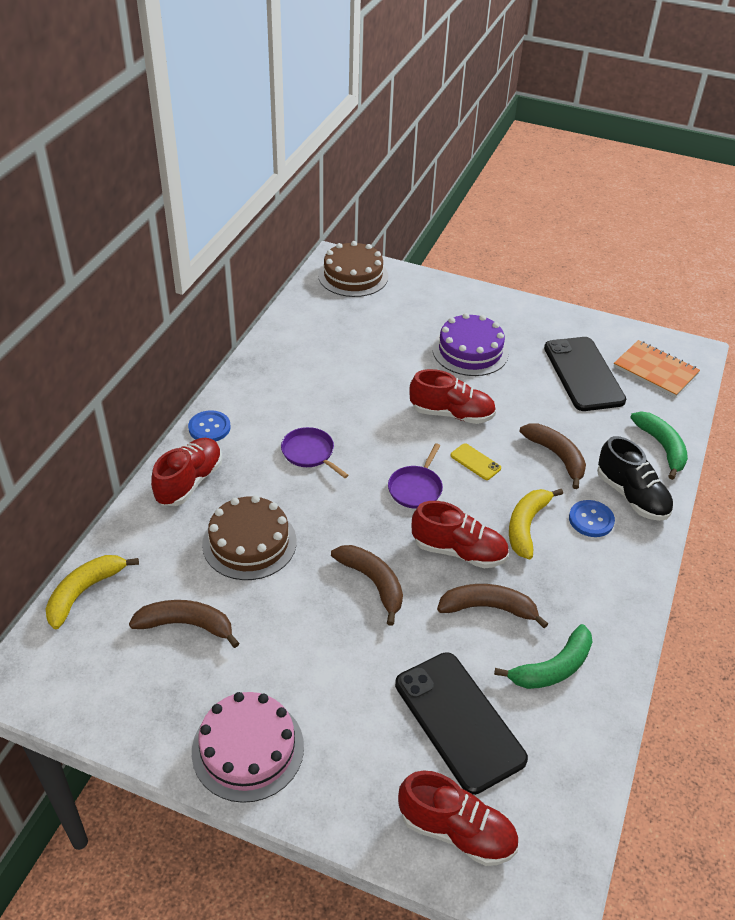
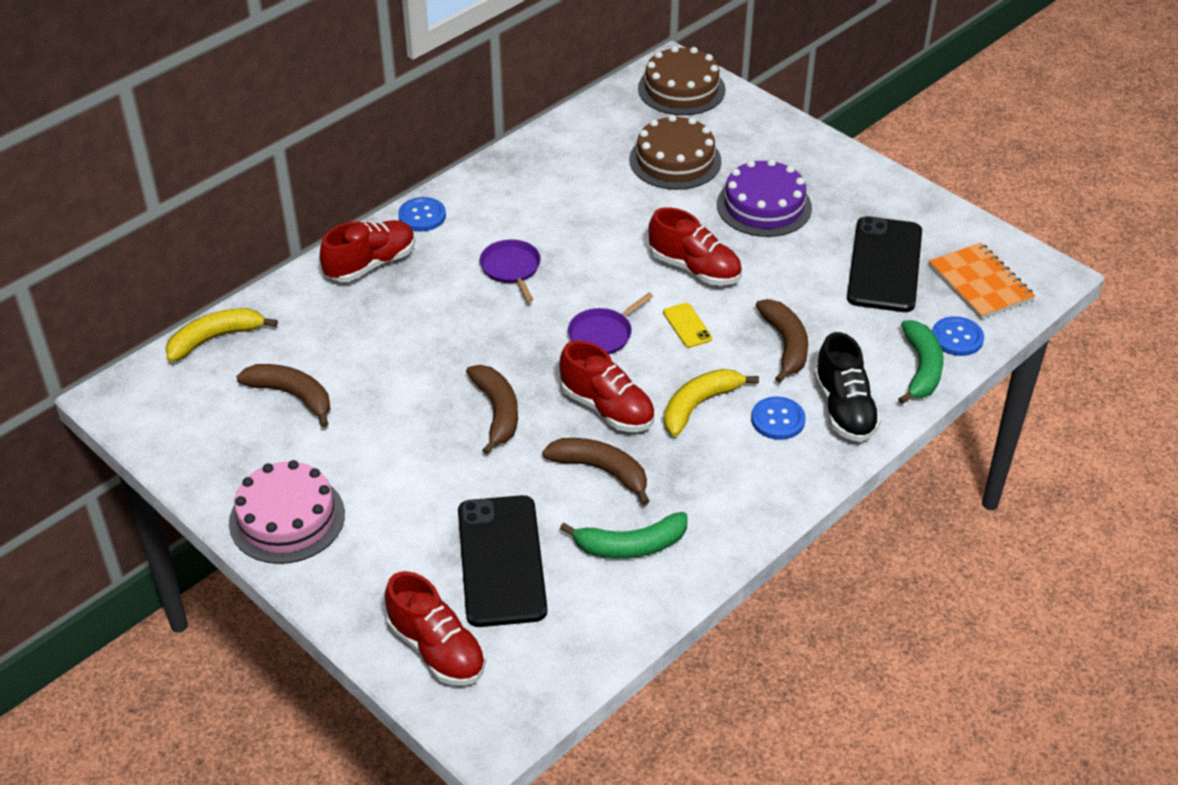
camera: 25 degrees right, 0 degrees up
brown cake [202,495,297,580] -> brown cake moved to [629,115,722,190]
none -> blue button [932,316,984,356]

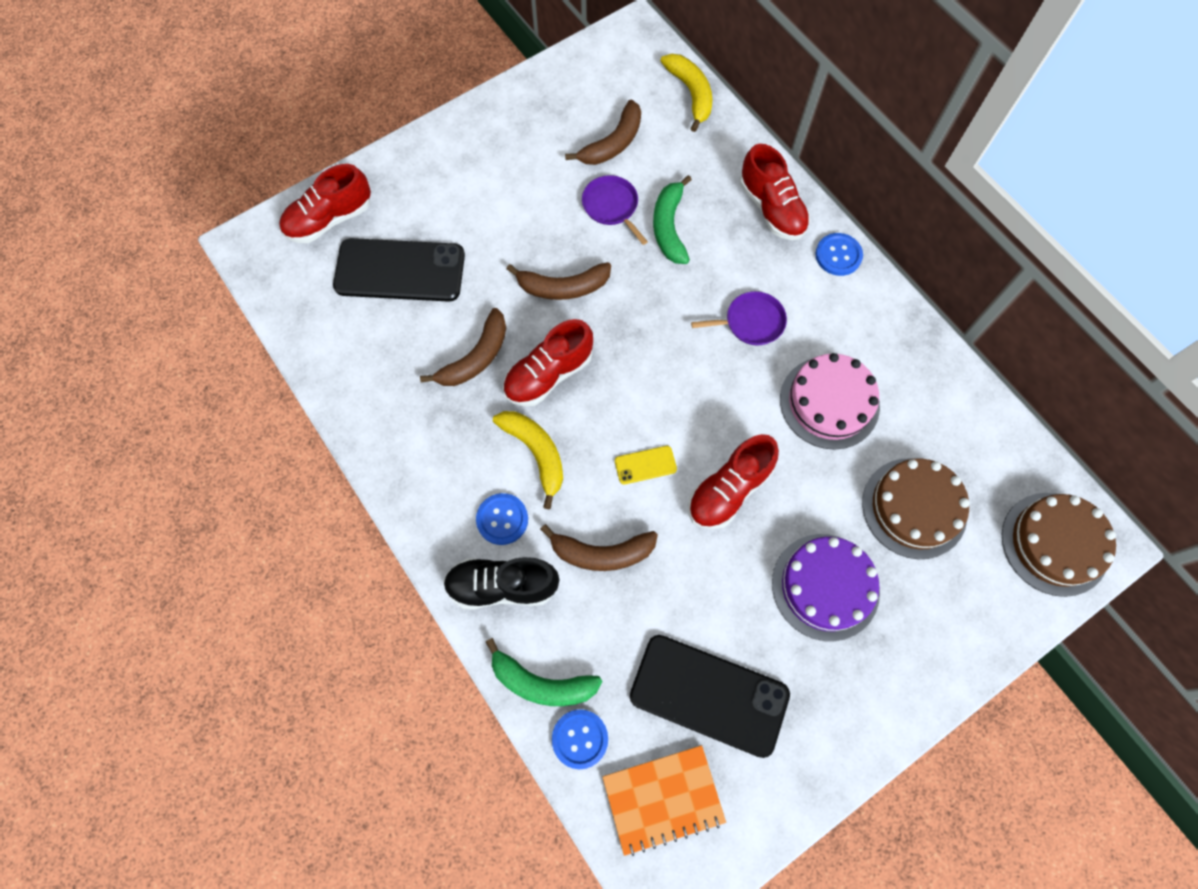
camera: 100 degrees right, 25 degrees up
pink cake [229,460,345,564] -> pink cake moved to [780,353,880,450]
green banana [560,512,687,559] -> green banana moved to [653,175,692,264]
purple pan [568,293,653,354] -> purple pan moved to [582,175,648,245]

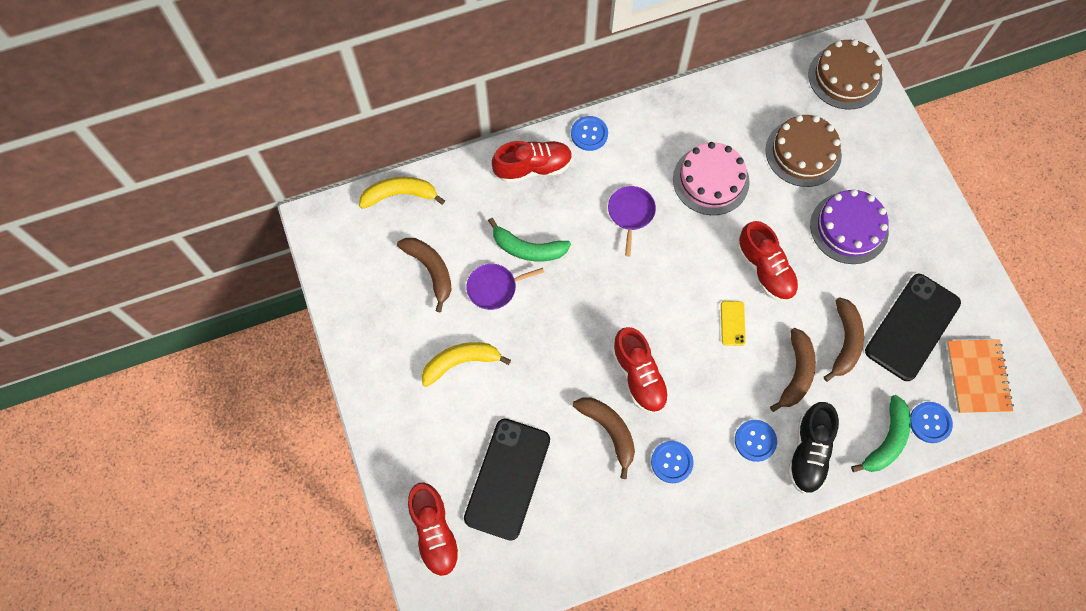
camera: 75 degrees left, 0 degrees up
yellow banana [493,411,563,509] -> yellow banana moved to [422,342,511,387]
brown banana [507,262,611,300] -> brown banana moved to [824,297,864,382]
none -> blue button [651,441,694,483]

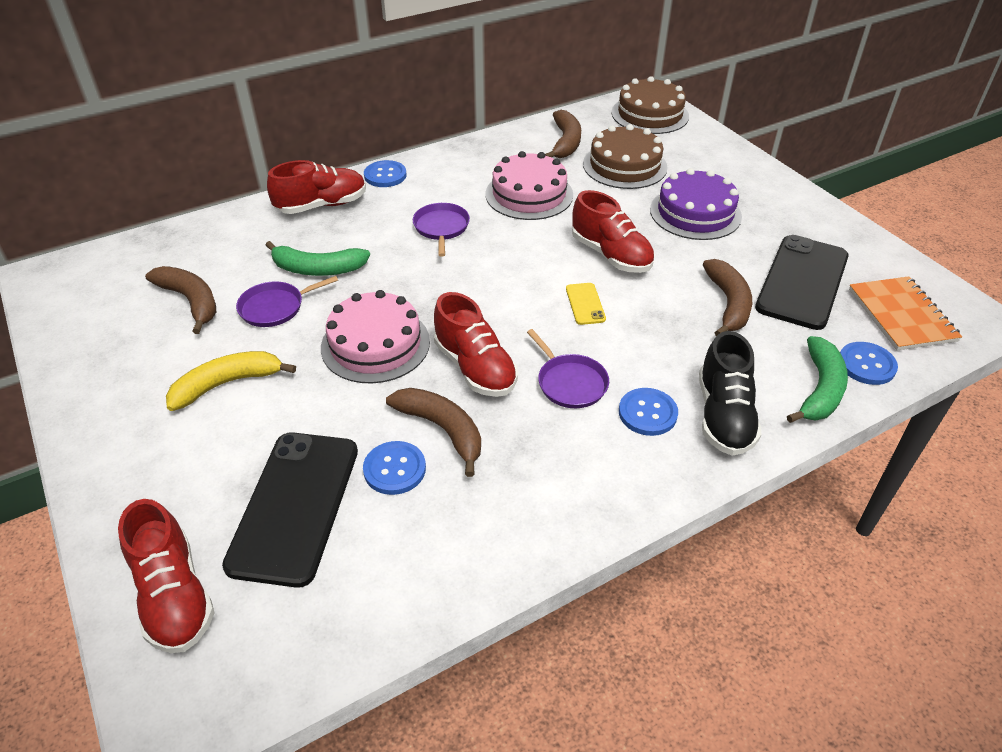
camera: 10 degrees left, 25 degrees down
yellow banana [359,177,445,209] -> none
blue button [651,441,694,483] -> blue button moved to [363,441,426,495]
brown banana [770,328,816,412] -> brown banana moved to [545,110,581,158]
none -> pink cake [321,290,430,383]
none -> purple pan [527,329,609,408]

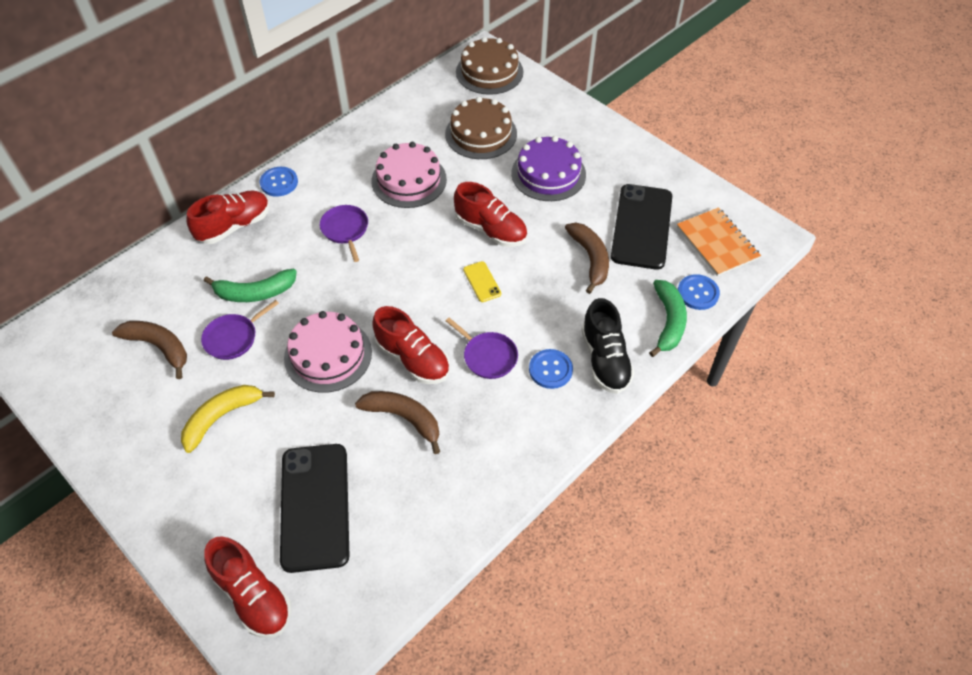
camera: 15 degrees left, 10 degrees up
blue button [363,441,426,495] -> none
brown banana [545,110,581,158] -> none

